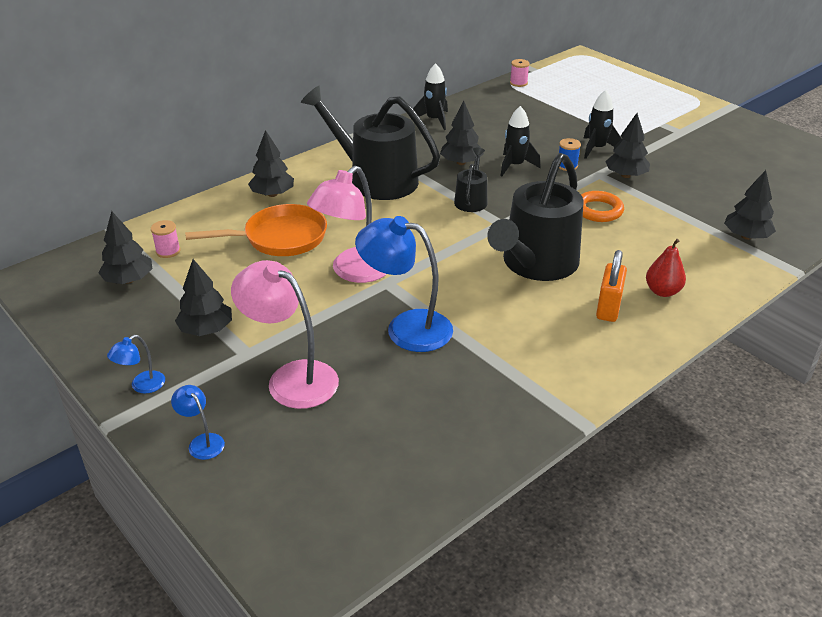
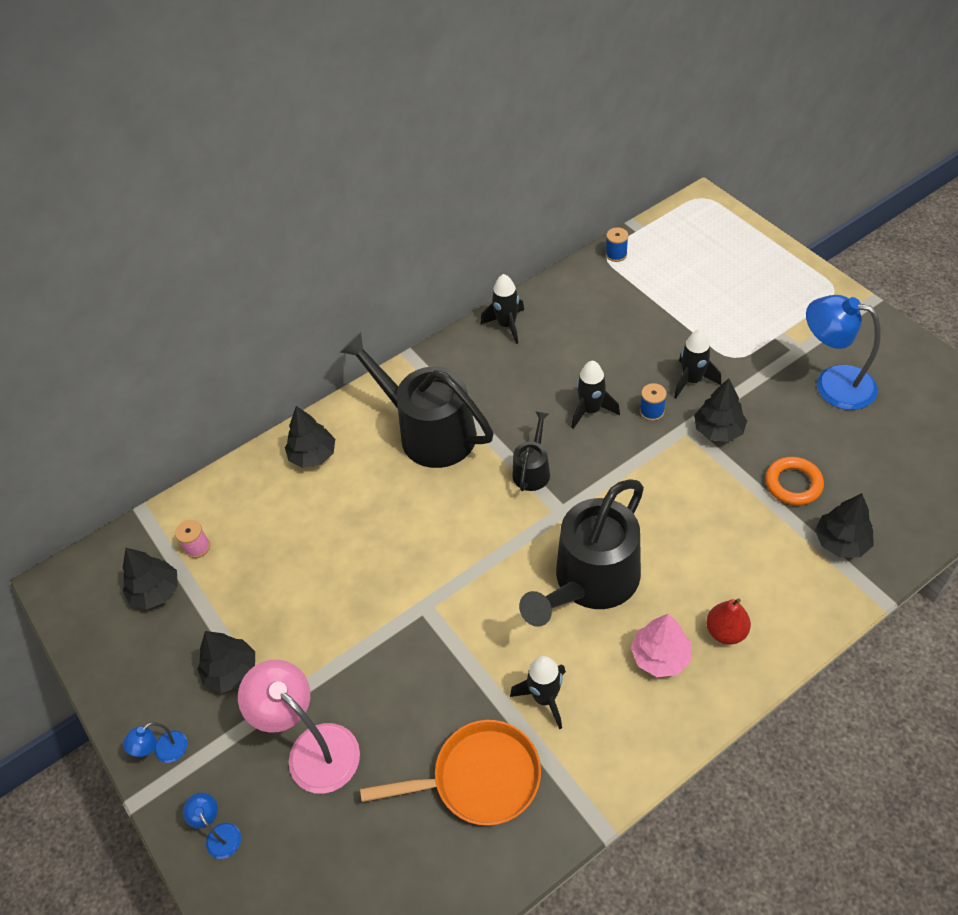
camera: 10 degrees right, 15 degrees up
orange pan [185,204,327,256] -> orange pan moved to [360,720,541,826]
pink lamp [307,166,387,283] -> none
blue lamp [355,216,453,352] -> blue lamp moved to [806,295,881,410]
black tree [440,101,484,165] -> none
pink spool [510,59,530,87] -> blue spool [606,228,628,262]
orange ring [581,191,624,222] -> orange ring moved to [765,457,824,506]
orange padlock [596,250,627,322] -> pink tree [631,614,692,677]
none -> black rocket [510,656,566,729]

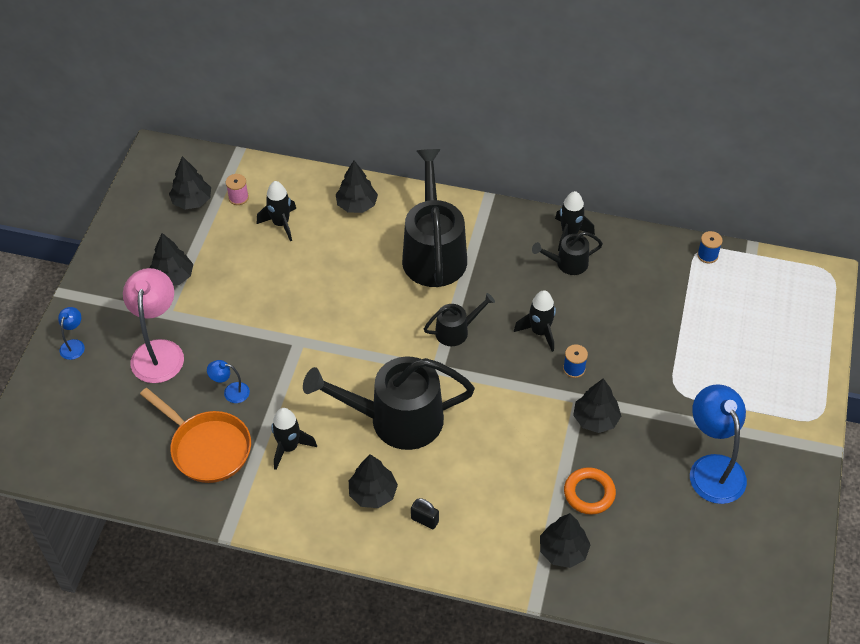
camera: 45 degrees right, 0 degrees up
blue lamp [123,722,187,763] -> blue lamp moved to [207,360,250,403]
pink tree [631,614,692,677] -> black tree [349,454,398,508]
black rocket [674,329,721,398] -> black rocket moved to [257,181,296,241]
red pear [706,598,751,645] -> black padlock [411,498,439,529]
none -> black watering can [532,232,603,275]

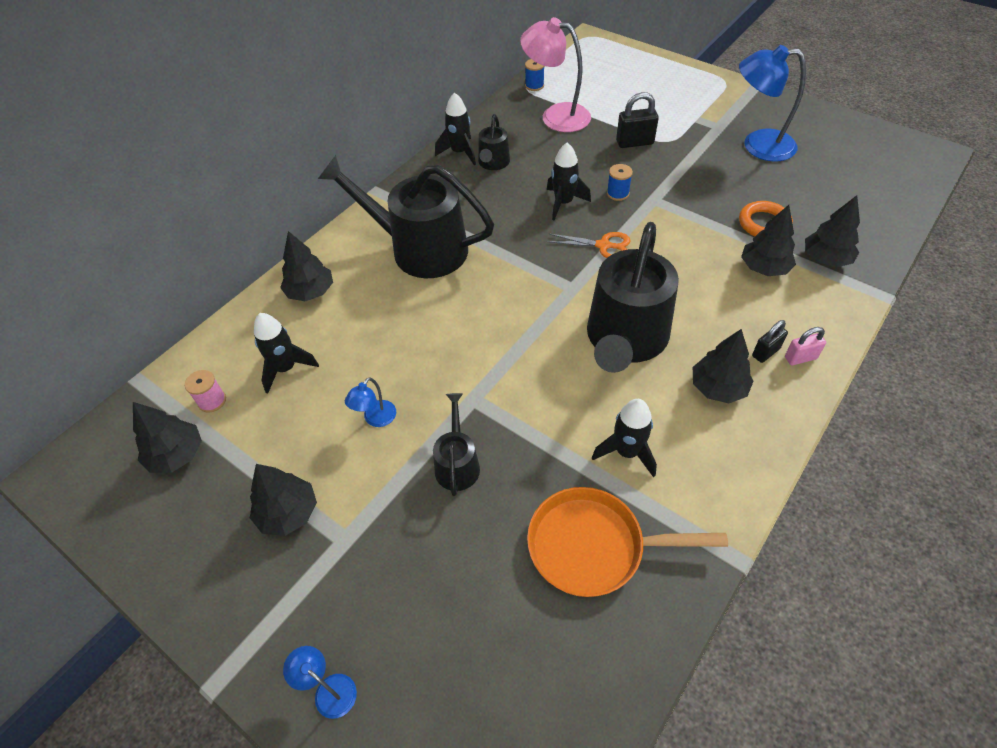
camera: 65 degrees left, 0 degrees up
pink lamp [123,268,184,383] -> pink lamp moved to [520,17,591,132]
orange pan [140,388,251,483] -> orange pan turned 150 degrees counterclockwise [527,487,728,597]
blue lamp [207,360,250,403] -> blue lamp moved to [345,377,396,427]
black watering can [424,293,495,346] -> black watering can moved to [433,393,480,496]
black tree [573,378,621,433] -> black tree moved to [741,205,796,276]
none -> orange scissors [547,232,631,258]
none -> black padlock [616,92,659,148]
none -> pink padlock [785,327,826,365]

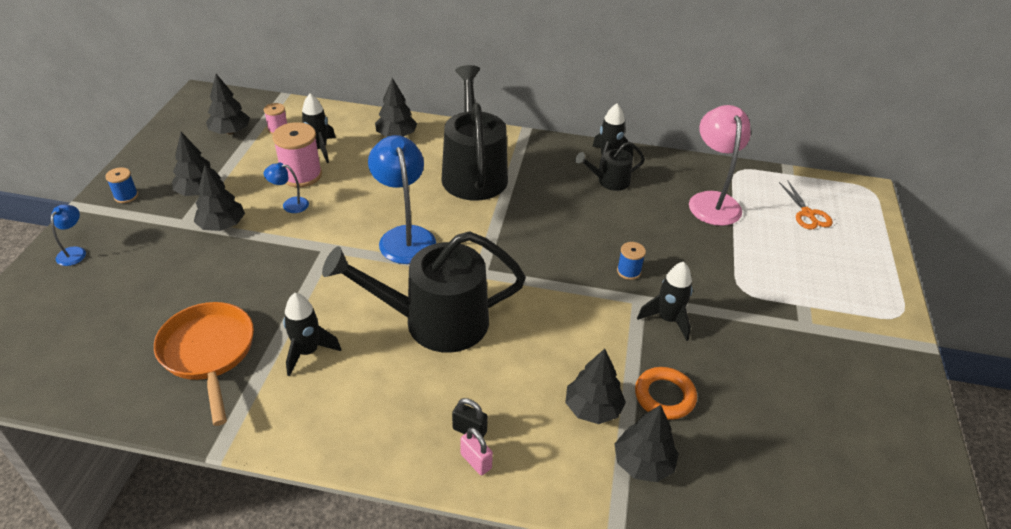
camera: 60 degrees right, 10 degrees down
black watering can [433,393,480,496] -> none
blue spool [525,59,544,91] -> blue spool moved to [105,167,138,203]
black rocket [547,143,591,220] -> black rocket moved to [637,262,693,341]
orange scissors [547,232,631,258] -> orange scissors moved to [779,181,833,230]
black padlock [616,92,659,148] -> none
black tree [693,329,753,403] -> black tree moved to [194,165,245,231]
blue lamp [739,45,806,162] -> blue lamp moved to [368,135,436,264]
none -> pink spool [272,122,322,187]

